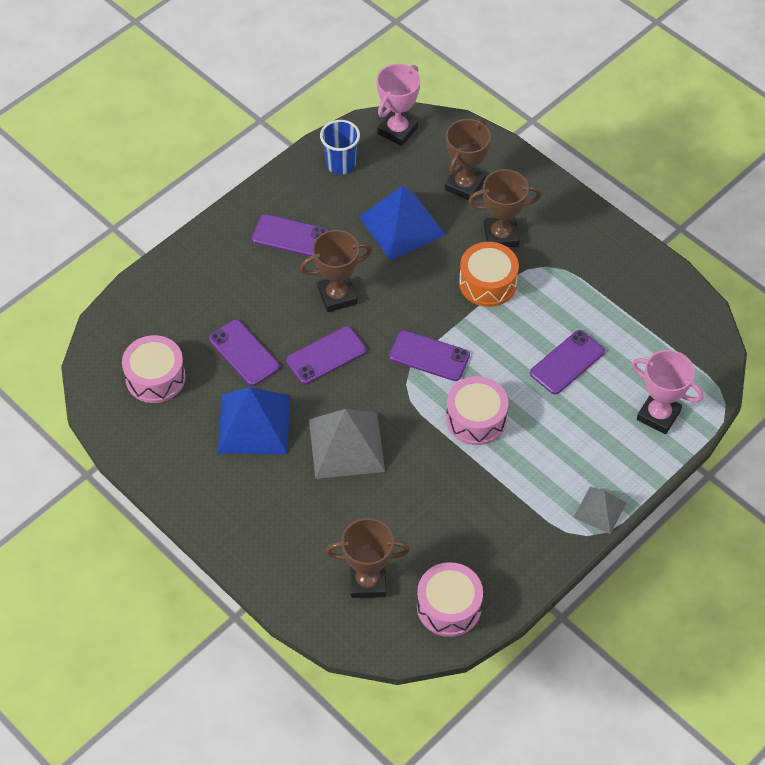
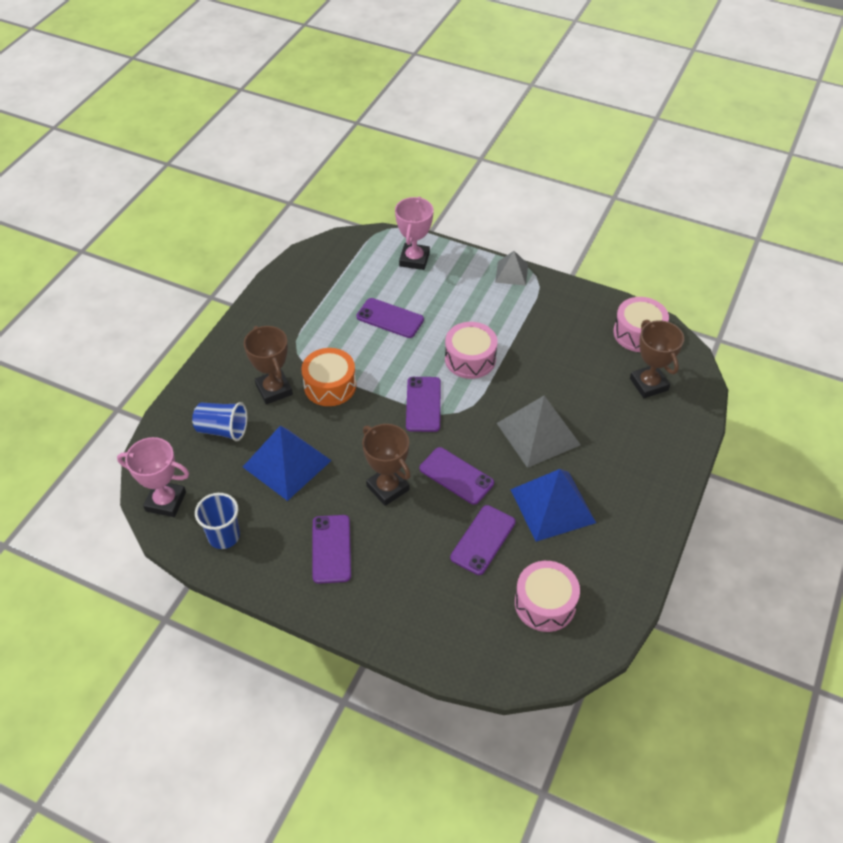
camera: 110 degrees left, 5 degrees down
brown trophy [445,119,491,200] -> blue cup [192,402,247,441]

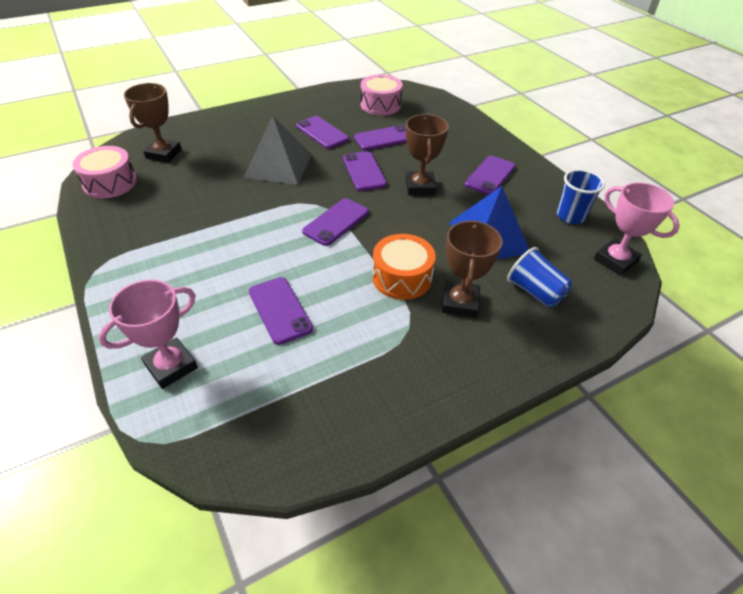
camera: 145 degrees left, 5 degrees down
pink drum [445,322,498,379] -> none
grey pyramid [495,251,528,286] -> none
blue pyramid [510,469,596,542] -> purple phone [296,116,349,149]

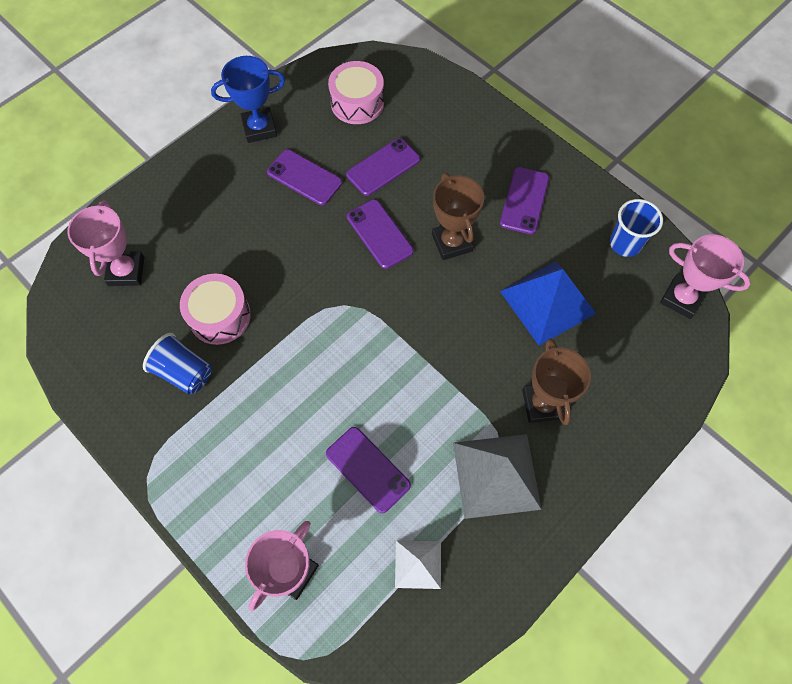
camera: 15 degrees left, 20 degrees up
pink drum [72,146,137,199] -> pink drum moved to [180,274,251,345]
brown trophy [124,83,182,163] -> pink trophy [67,200,145,286]
grey pyramid [244,115,312,185] -> grey pyramid moved to [453,434,542,519]
purple phone [302,198,369,246] -> none
orange drum [372,234,436,300] -> none
blue cup [507,247,573,308] -> blue cup moved to [143,333,211,395]
none -> blue trophy [211,56,285,143]
none -> white pyramid [395,540,441,589]

